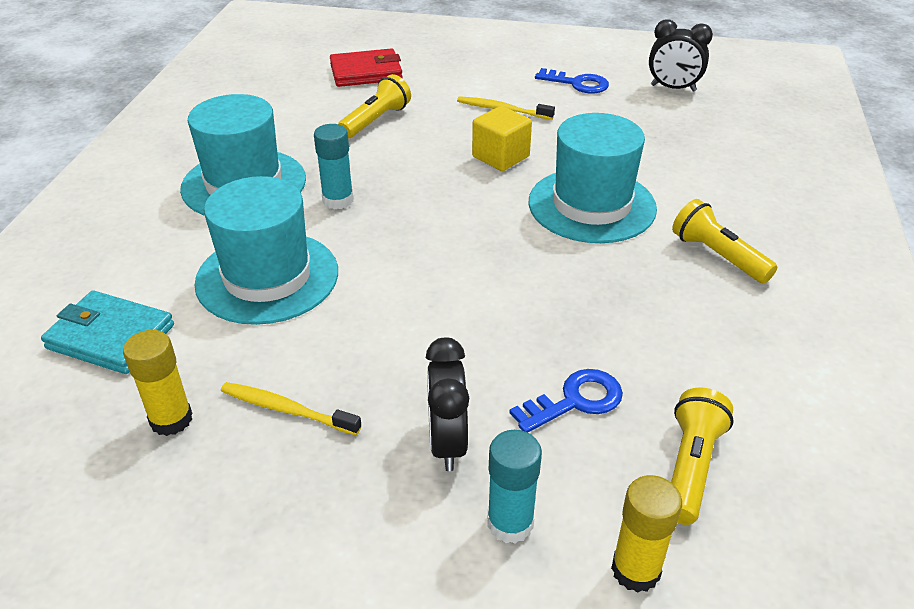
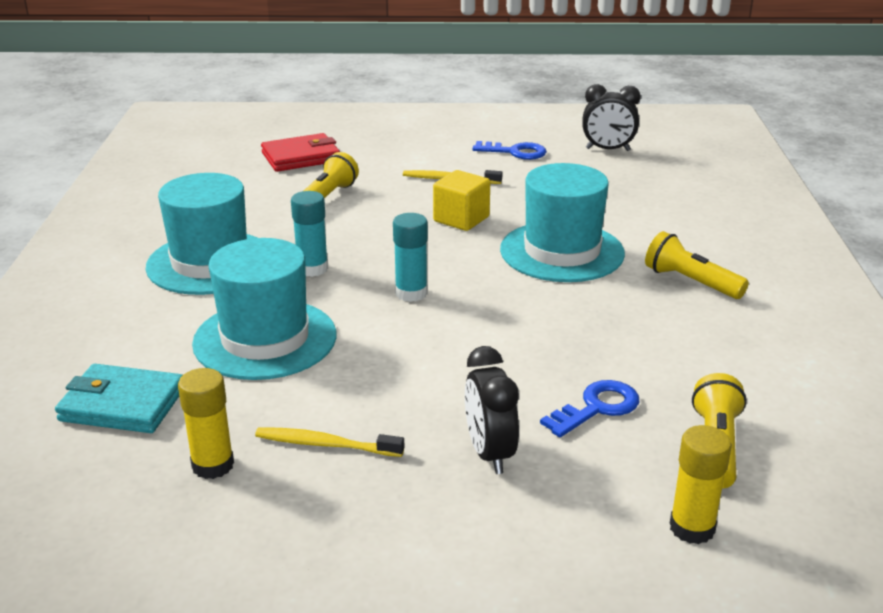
camera: 10 degrees left, 10 degrees down
turquoise glue stick [487,430,542,544] -> turquoise glue stick moved to [393,213,428,302]

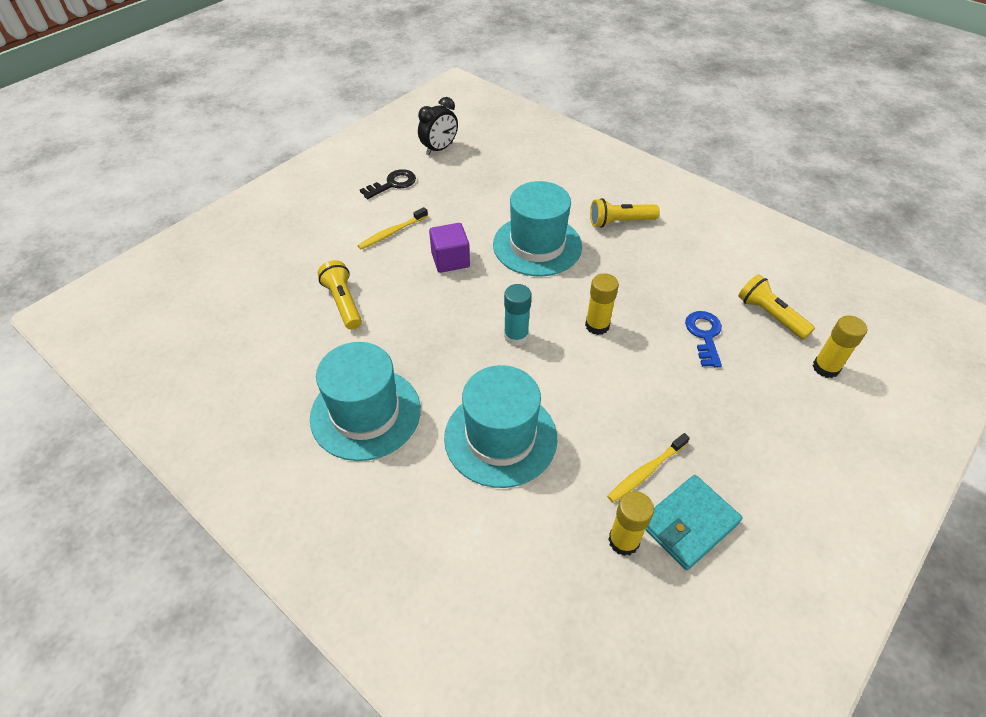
camera: 50 degrees left, 20 degrees up
turquoise wallet [55,364,183,433] -> turquoise wallet moved to [645,475,743,570]
red wallet [261,133,340,172] -> none
turquoise glue stick [291,191,328,277] -> none
yellow cube [433,170,490,231] -> purple cube [429,223,470,273]
black clock [465,346,519,474] -> none
blue key [472,141,547,160] -> black key [360,169,416,199]
none -> yellow glue stick [585,273,619,335]

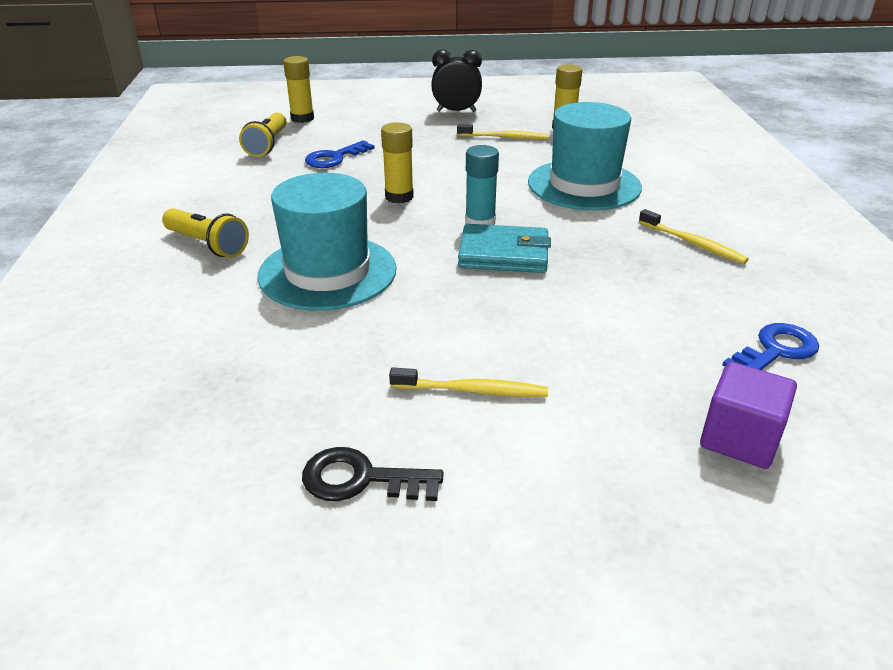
camera: 135 degrees left, 15 degrees down
turquoise hat [310,342,421,461] -> yellow toothbrush [639,209,749,264]
yellow flashlight [318,260,362,330] -> none
black clock [418,97,458,155] -> black clock moved to [431,49,482,112]
purple cube [429,223,470,273] -> purple cube moved to [700,362,797,469]
turquoise wallet [645,475,743,570] -> turquoise wallet moved to [458,224,551,273]
none -> blue key [722,323,819,370]

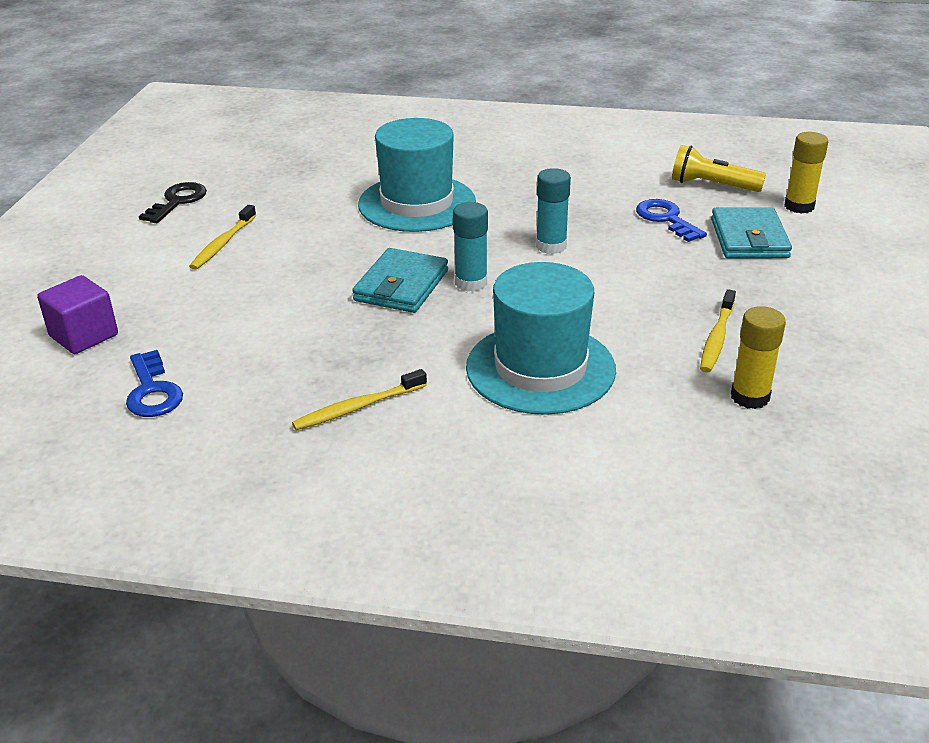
camera: 105 degrees right, 0 degrees up
yellow flashlight [162,208,249,258] -> none
yellow glue stick [381,122,414,203] -> turquoise glue stick [536,168,571,254]
black clock [431,49,482,112] -> none
none -> turquoise wallet [711,207,792,259]

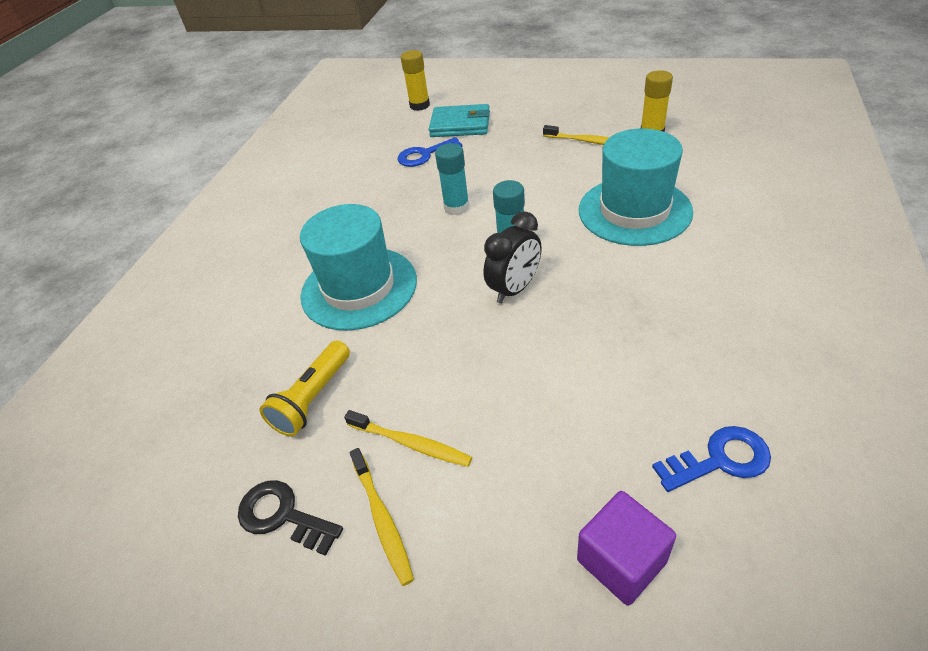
camera: 80 degrees left, 10 degrees up
yellow toothbrush [292,369,427,430] -> yellow toothbrush moved to [350,448,414,586]
turquoise wallet [352,248,448,313] -> black clock [483,211,542,304]
yellow flashlight [672,145,766,192] -> yellow flashlight moved to [259,340,350,436]

